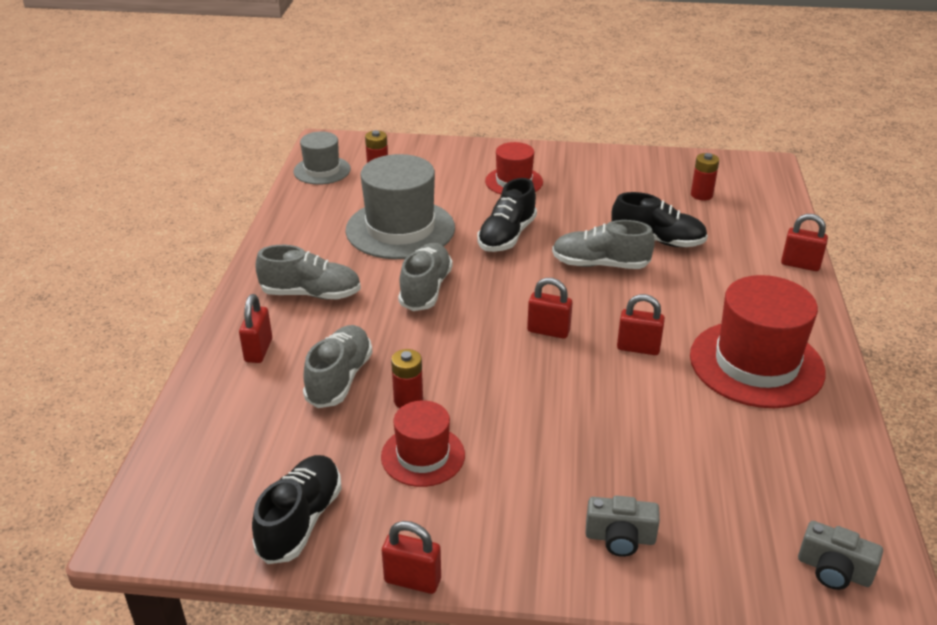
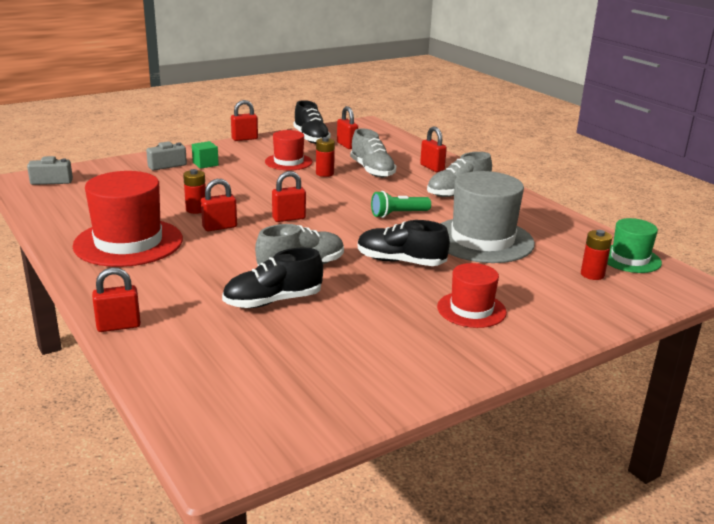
camera: 140 degrees right, 10 degrees down
grey hat [293,132,351,185] -> green hat [607,218,662,273]
grey shoe [398,243,453,311] -> green flashlight [371,191,431,218]
black shoe [477,178,537,252] -> black shoe turned 60 degrees counterclockwise [358,220,450,266]
red battery [691,153,719,201] -> red battery moved to [183,169,206,214]
none -> green cube [192,141,219,169]
none -> red padlock [337,106,358,149]

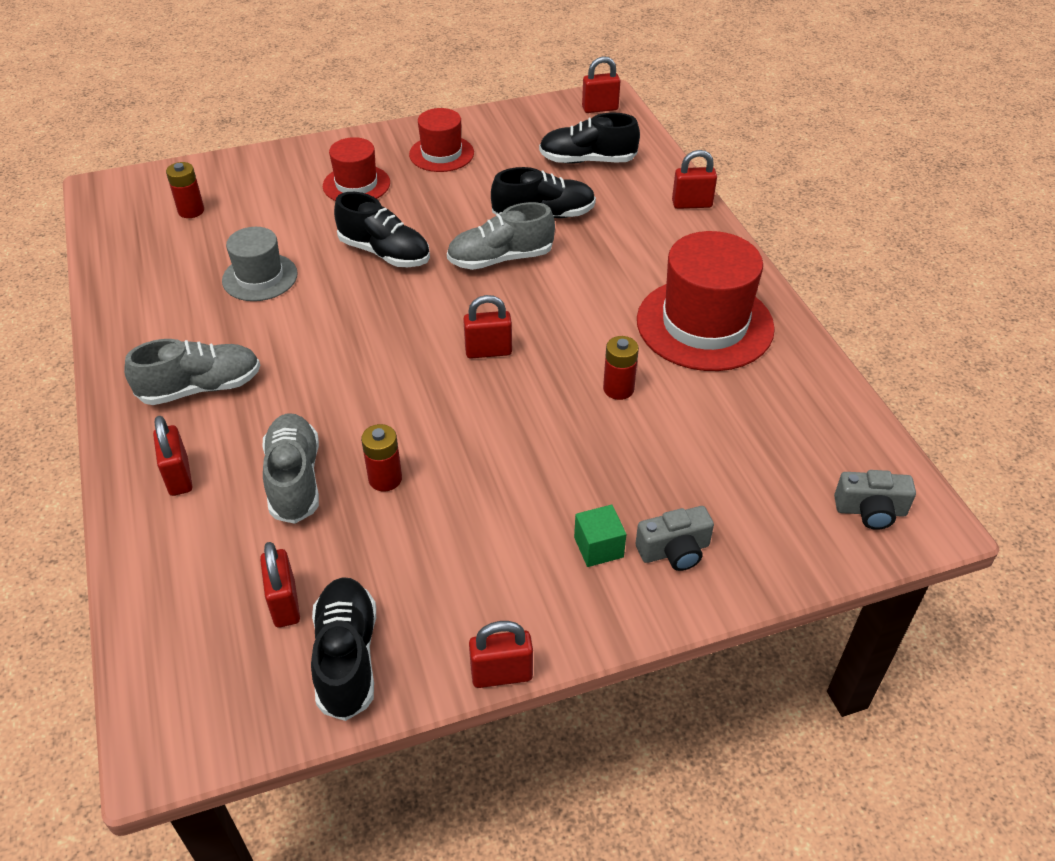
camera: 165 degrees left, 20 degrees up
red padlock [201,179,237,232] -> red padlock moved to [582,56,620,113]
red hat [265,130,313,170] -> red hat moved to [409,108,474,172]
green flashlight [371,191,431,218] -> none
grey hat [440,171,535,263] -> grey hat [222,227,298,301], size x0.57
green hat [607,218,662,273] -> none
none -> black shoe [539,112,640,164]

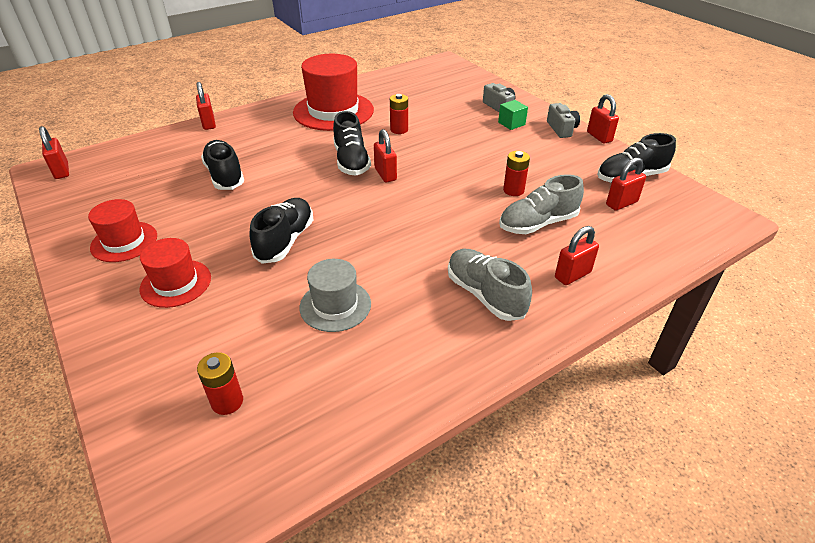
camera: 105 degrees left, 5 degrees down
grey shoe [447,202,555,270] -> none
black shoe [539,112,640,164] -> black shoe moved to [333,111,371,176]
grey camera [834,470,916,530] -> grey camera moved to [547,103,580,138]

